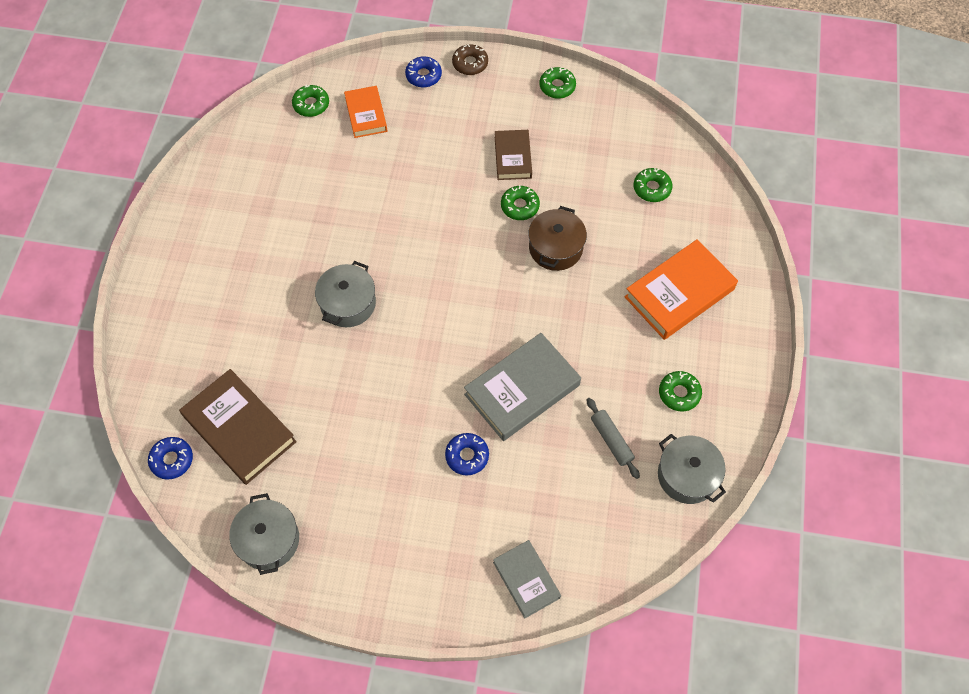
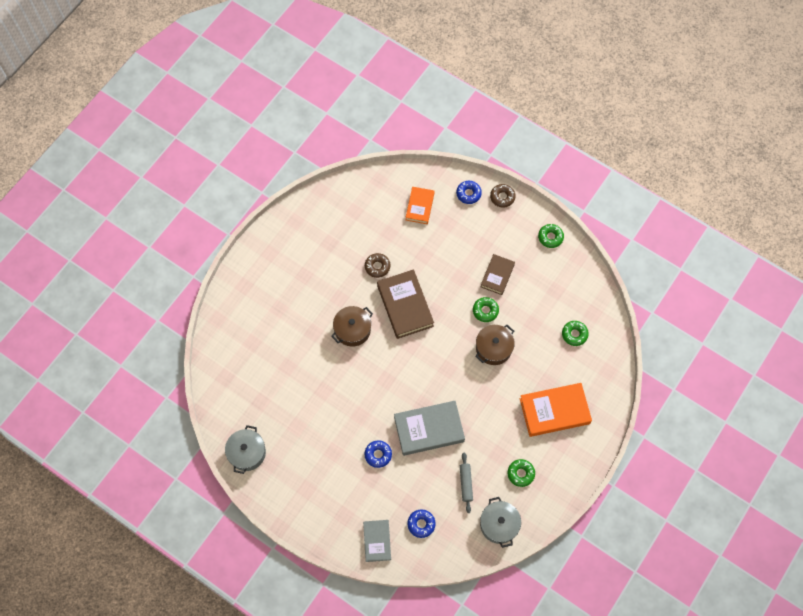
camera: 25 degrees right, 5 degrees up
blue donut [148,437,193,480] -> blue donut moved to [407,509,436,538]
brown book [179,369,297,485] -> brown book moved to [377,269,434,339]
green donut [292,85,329,117] -> none
grey pot [315,261,376,327] -> brown pot [331,306,373,347]
none -> brown donut [365,253,390,278]

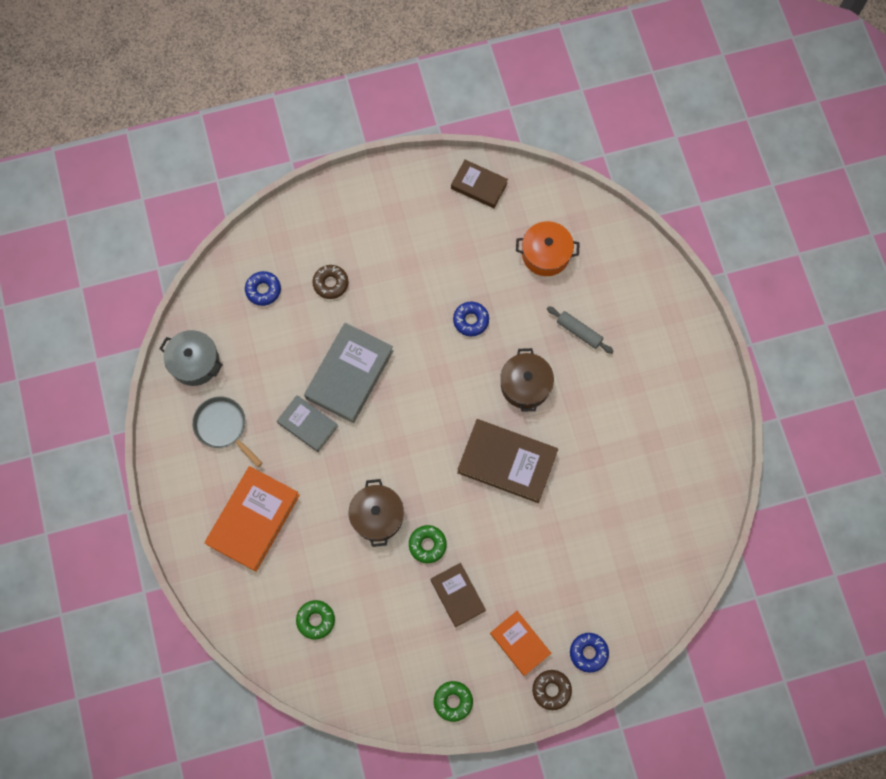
camera: 130 degrees right, 5 degrees up
grey pot [225,425,266,474] -> brown book [451,160,508,208]
grey book [363,520,391,562] -> grey book moved to [277,395,338,452]
blue donut [364,440,392,468] -> blue donut moved to [453,302,489,336]
brown donut [365,253,390,278] -> brown donut moved to [312,265,348,299]
orange book [405,187,435,224] -> orange book moved to [490,611,552,676]
grey rolling pin [460,453,473,513] -> grey rolling pin moved to [547,306,614,354]
green donut [508,459,535,487] -> grey pan [192,396,262,467]
none -> orange pot [516,221,580,276]

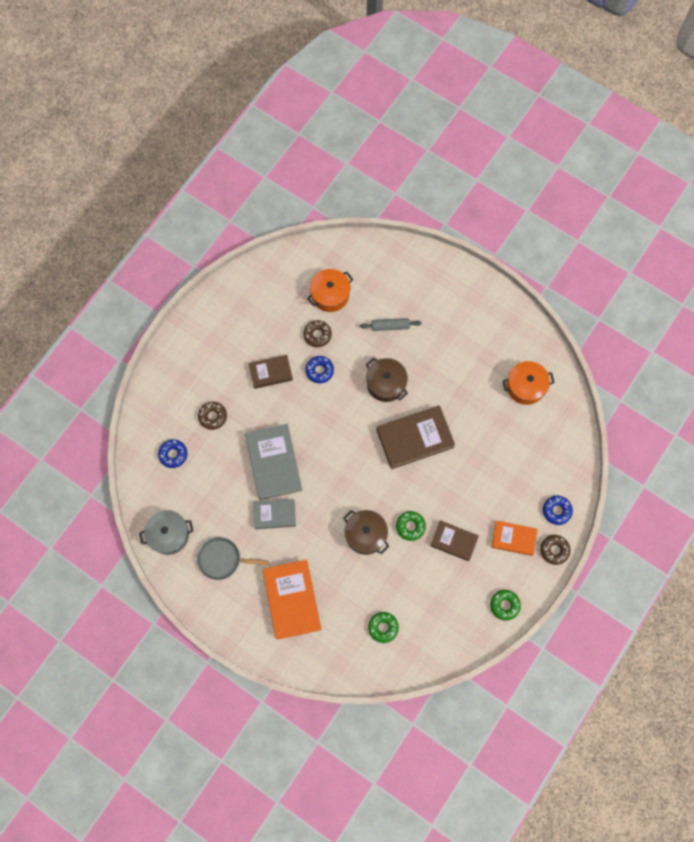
camera: 40 degrees left, 0 degrees up
brown book [451,160,508,208] -> brown book moved to [249,355,293,389]
none -> brown donut [303,320,332,347]
none -> orange pot [503,361,554,405]

